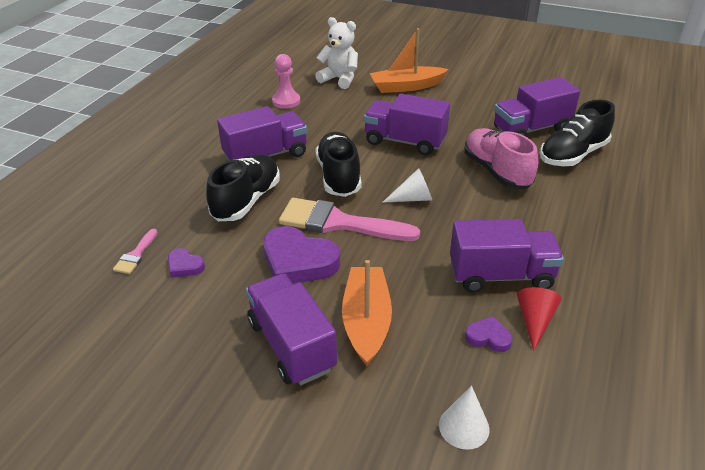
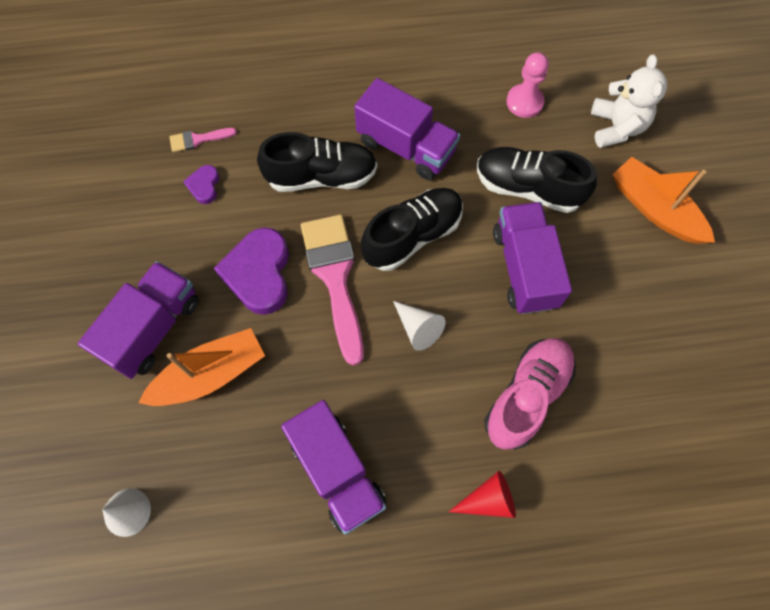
camera: 60 degrees right, 30 degrees up
purple heart [465,316,513,352] -> none
purple truck [494,77,580,136] -> none
red cone [517,287,562,351] -> red cone moved to [449,471,516,518]
black shoe [540,100,615,166] -> black shoe moved to [477,147,597,213]

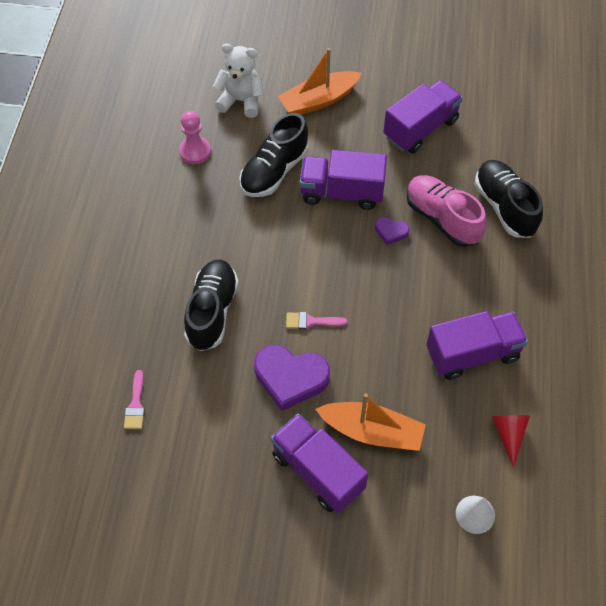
camera: 75 degrees left, 10 degrees down
orange boat [139,328,265,406] -> orange boat turned 120 degrees clockwise [316,393,426,451]
purple heart [183,165,219,204] -> purple heart moved to [375,217,409,245]
pink brush [301,214,364,365] -> pink brush [286,312,348,329], size x0.45
purple truck [354,78,460,180] -> purple truck moved to [383,80,463,154]
black shoe [361,188,463,271] -> black shoe moved to [475,160,543,238]
white cone [393,301,445,351] -> none
red cone [449,471,516,518] -> red cone moved to [492,415,530,467]

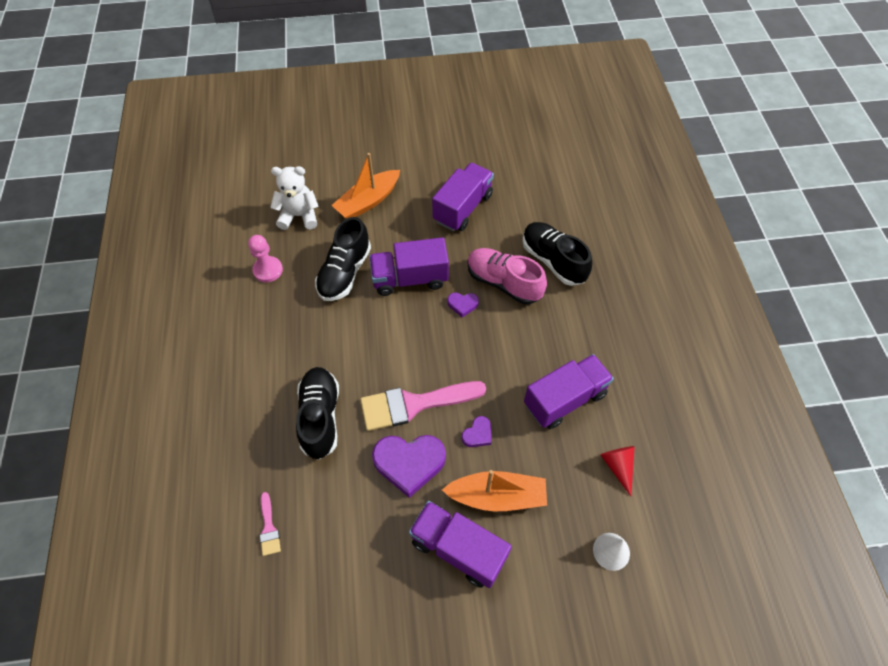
camera: 15 degrees left, 0 degrees up
pink brush [286,312,348,329] -> pink brush [360,381,486,431], size x2.20
none -> purple heart [462,416,491,447]

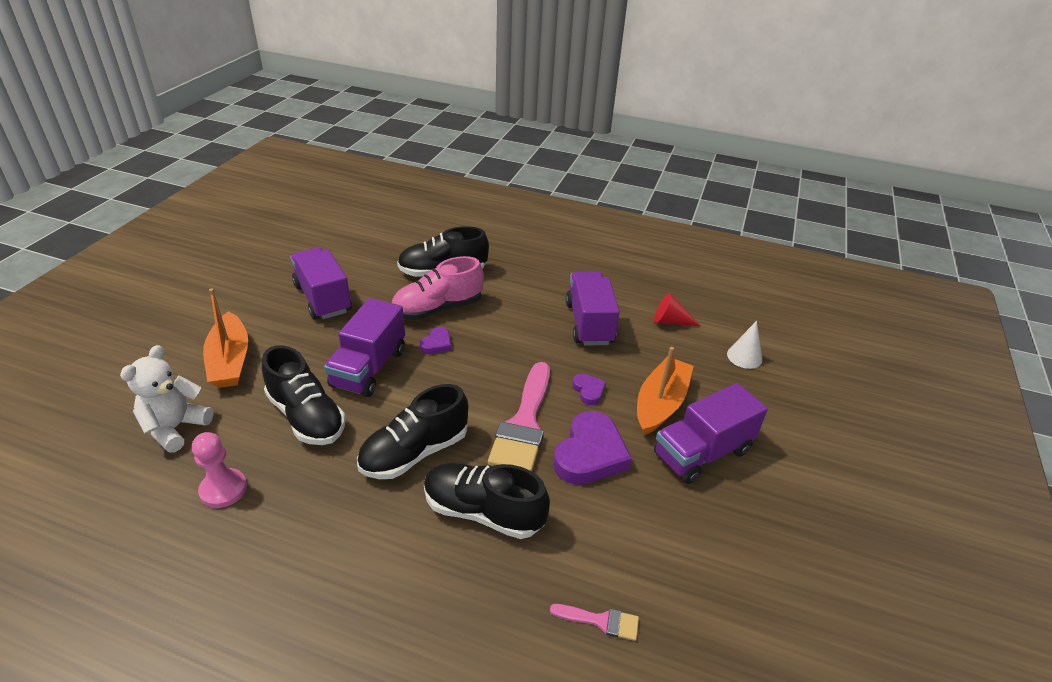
camera: 65 degrees left, 20 degrees down
none -> black shoe [357,384,468,479]

